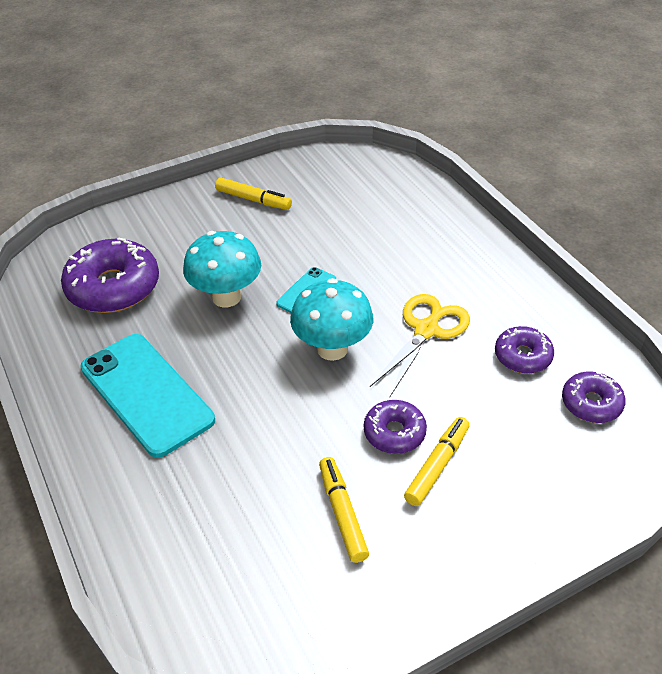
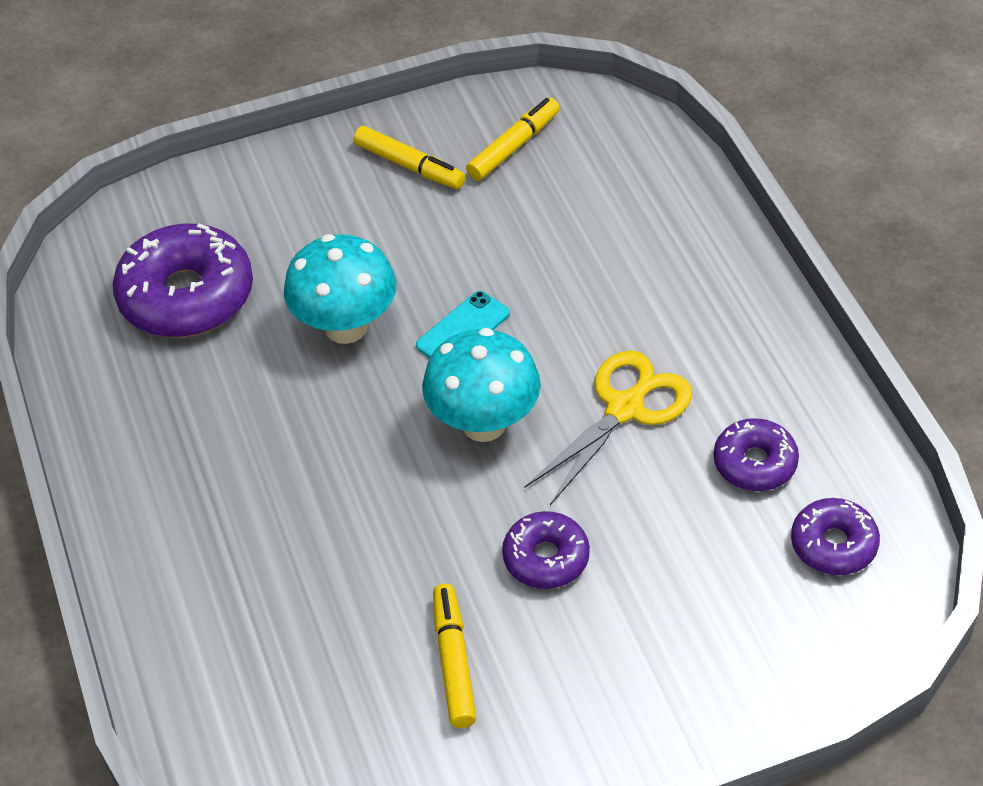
camera: 10 degrees right, 5 degrees up
turquoise phone [81,334,215,458] -> none
yellow marker [404,417,470,506] -> yellow marker moved to [466,98,560,181]

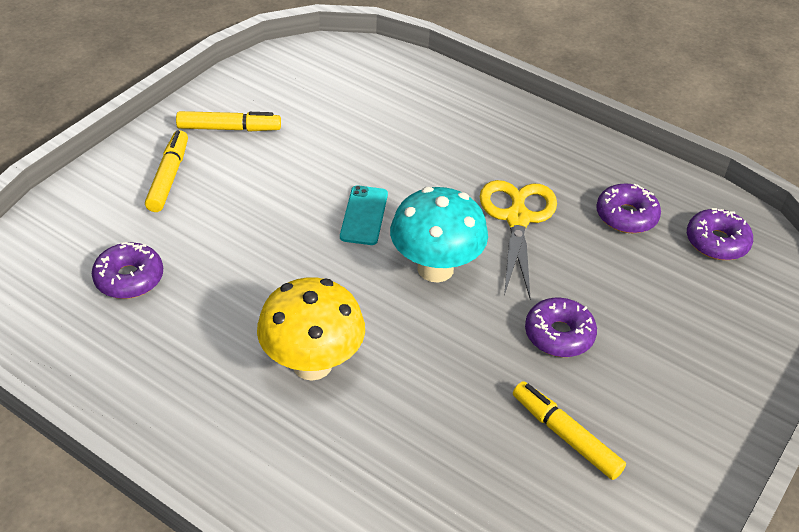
camera: 40 degrees left, 5 degrees down
purple donut [113,224,253,337] -> purple donut [92,242,163,299], size x0.56
turquoise mushroom [284,234,396,344] -> none
yellow marker [466,98,560,181] -> yellow marker moved to [145,130,188,212]
none -> yellow mushroom [257,277,365,381]

